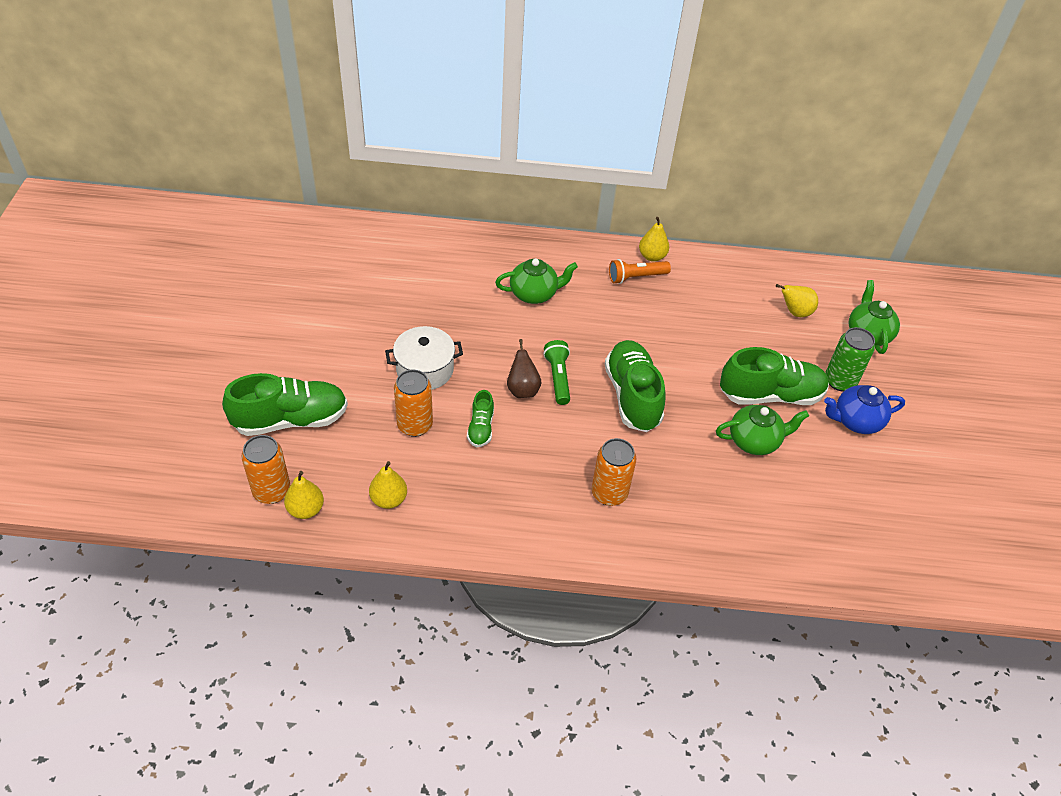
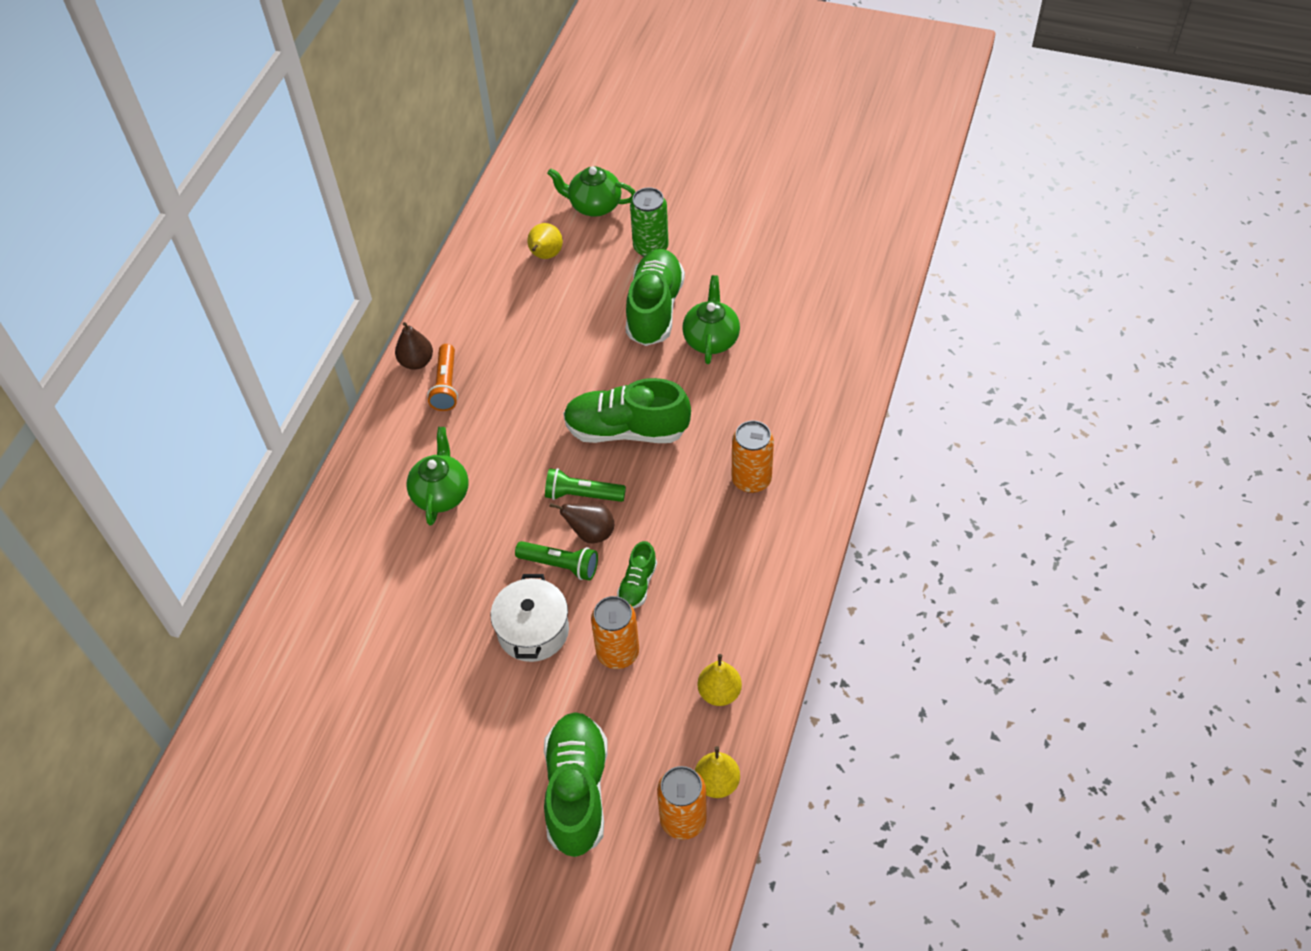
camera: 70 degrees left, 5 degrees up
green shoe [467,390,494,447] -> green shoe turned 90 degrees clockwise [617,541,657,608]
yellow pear [639,217,669,262] -> brown pear [395,322,433,370]
blue teapot [824,385,905,434] -> none
none -> green flashlight [515,541,598,580]

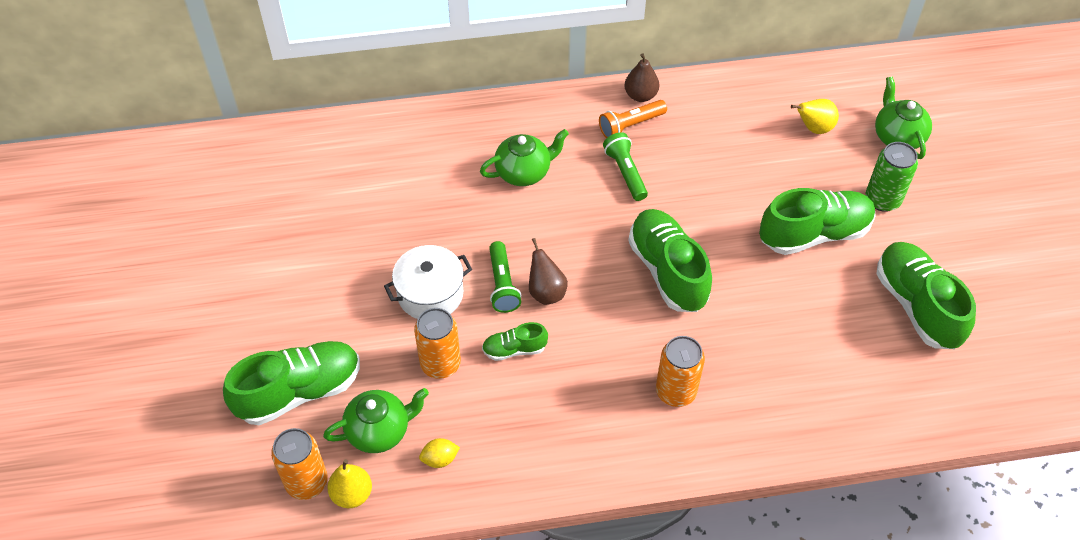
camera: 60 degrees right, 0 degrees up
green flashlight [545,468,626,502] -> green flashlight moved to [603,132,648,201]
green teapot [683,275,740,364] -> green teapot moved to [323,388,429,453]
yellow pear [697,654,742,706] -> yellow lemon [419,438,460,468]
none -> green shoe [876,242,976,349]

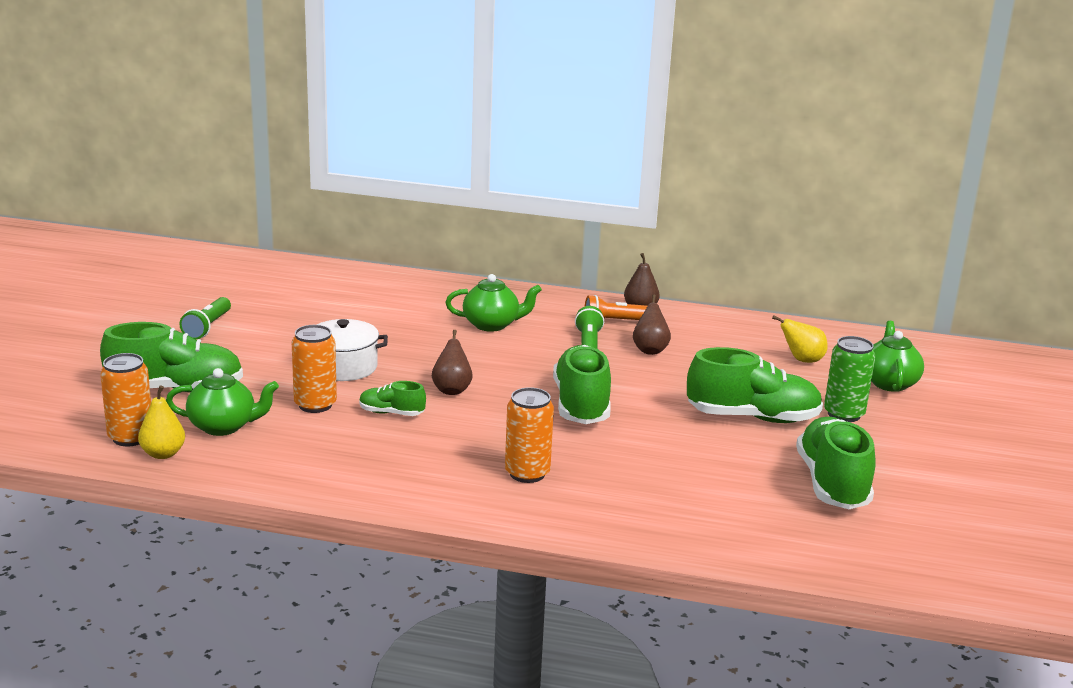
camera: 20 degrees right, 30 degrees down
yellow lemon [419,438,460,468] -> none
green flashlight [489,241,521,313] -> green flashlight moved to [179,297,231,339]
none -> brown pear [633,295,671,355]

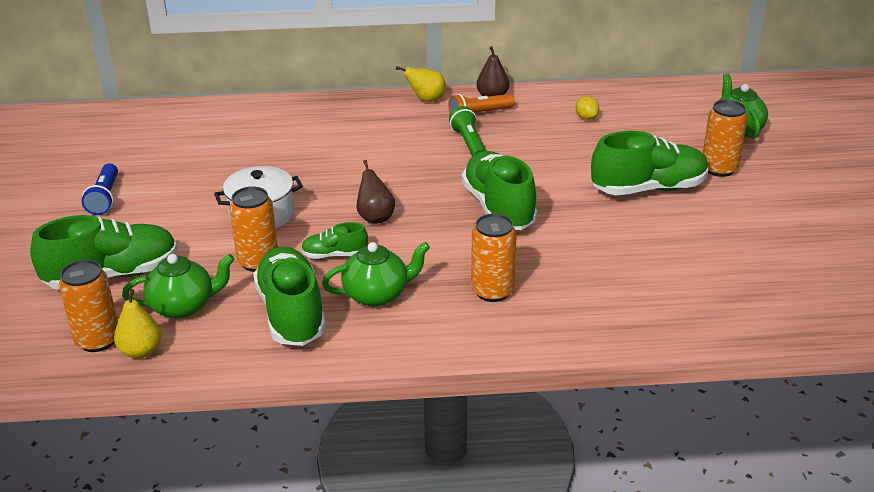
camera: 15 degrees left, 10 degrees up
green flashlight [179,297,231,339] -> blue flashlight [81,164,118,215]
green teapot [445,274,542,332] -> green teapot moved to [322,242,430,306]
brown pear [633,295,671,355] -> none
yellow pear [772,315,828,363] -> yellow pear moved to [396,66,446,102]
green shoe [796,417,876,509] -> green shoe moved to [253,247,326,346]
green can [824,336,875,422] -> orange can [703,100,748,177]
none -> yellow lemon [576,96,599,120]

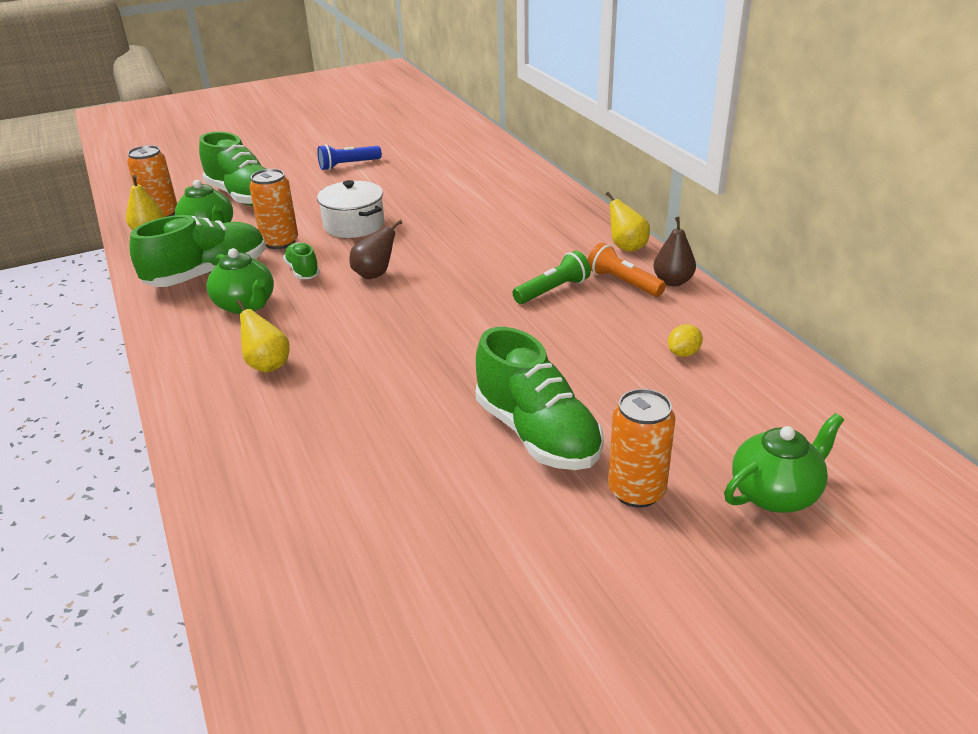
camera: 70 degrees right, 0 degrees up
green shoe [462,151,538,230] -> none
orange can [471,214,517,302] -> yellow pear [236,300,290,372]

